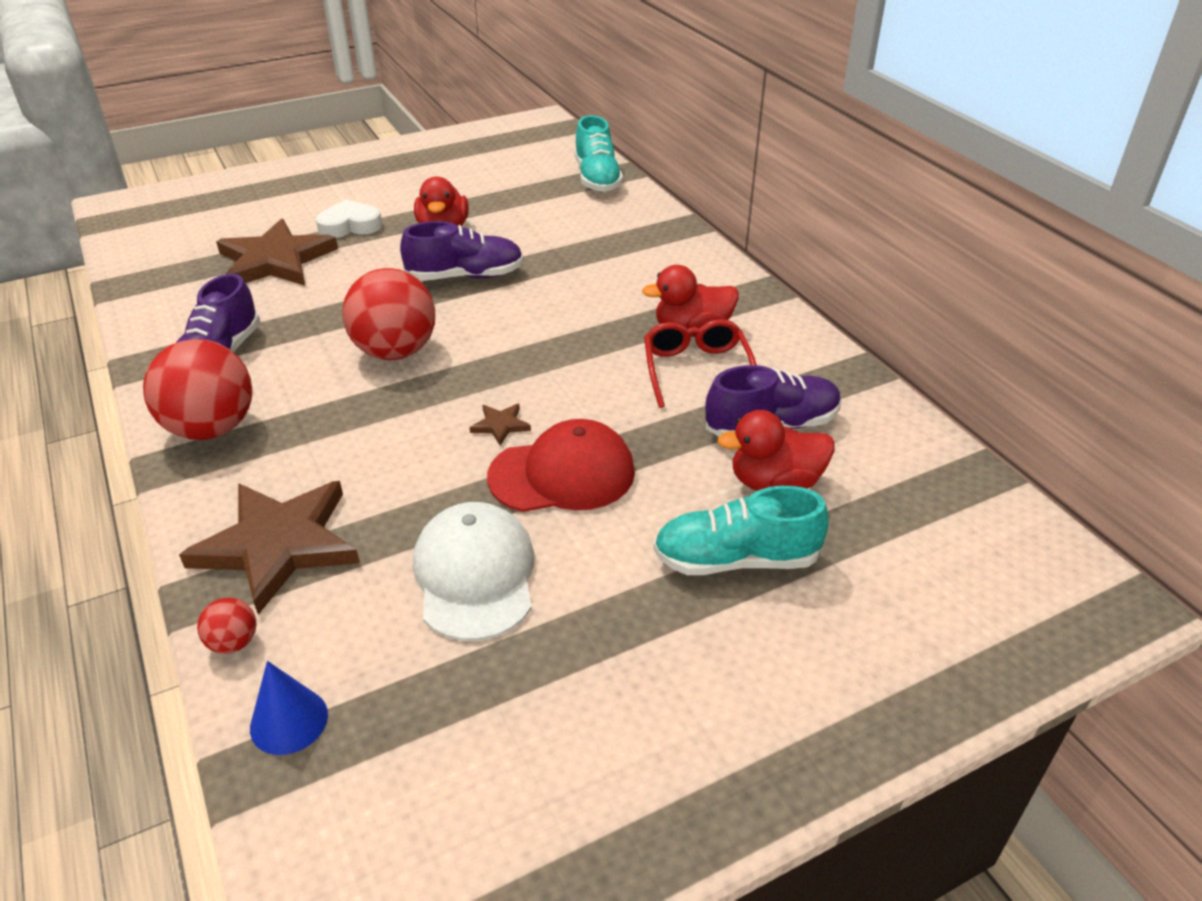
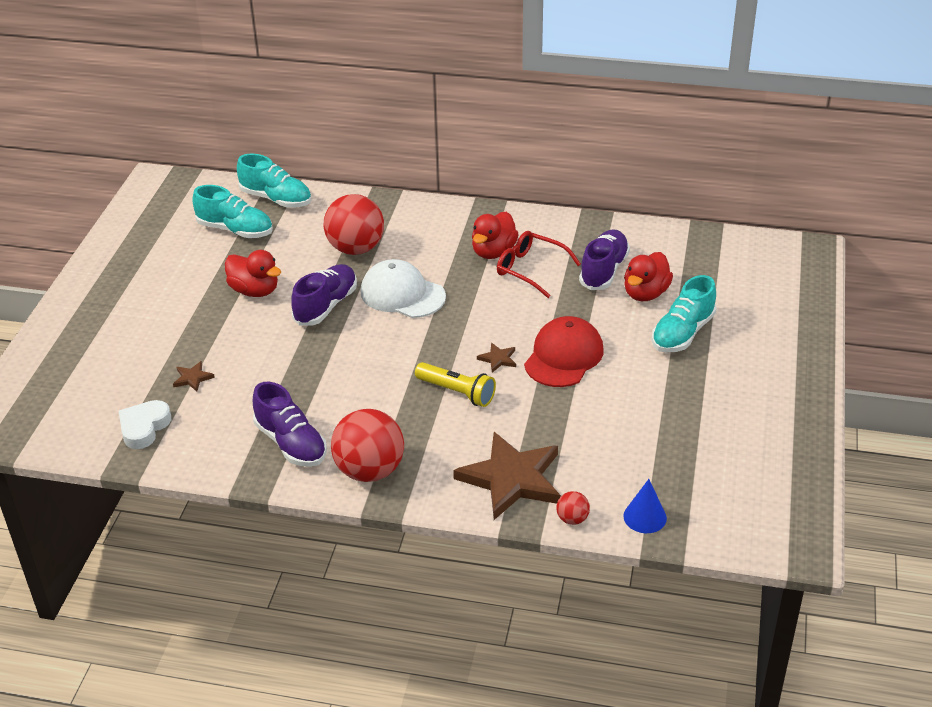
camera: 50 degrees left, 0 degrees up
brown star [216,218,338,286] -> brown star [173,361,215,392], size x0.41
white heart [316,200,382,238] -> white heart moved to [119,400,171,449]
red ball [342,268,435,360] -> red ball moved to [324,194,384,255]
white cap [413,502,535,641] -> white cap moved to [360,259,446,318]
none -> turquoise shoe [192,185,273,238]
none -> yellow flashlight [415,362,496,407]

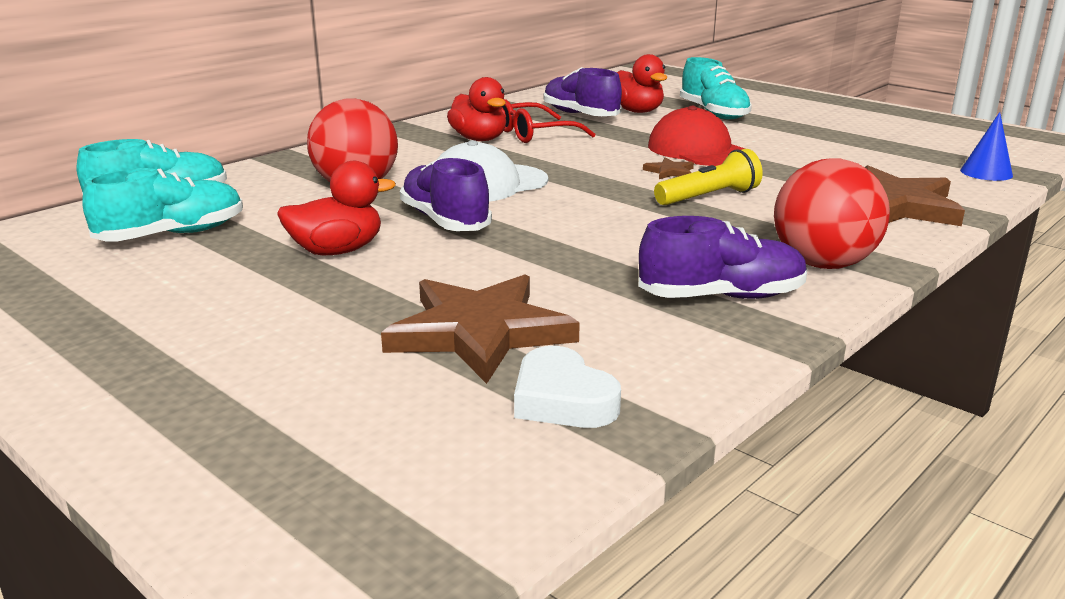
camera: 60 degrees left, 15 degrees down
brown star [173,361,215,392] -> brown star [381,274,580,384], size x2.46
red ball [556,491,590,525] -> none

